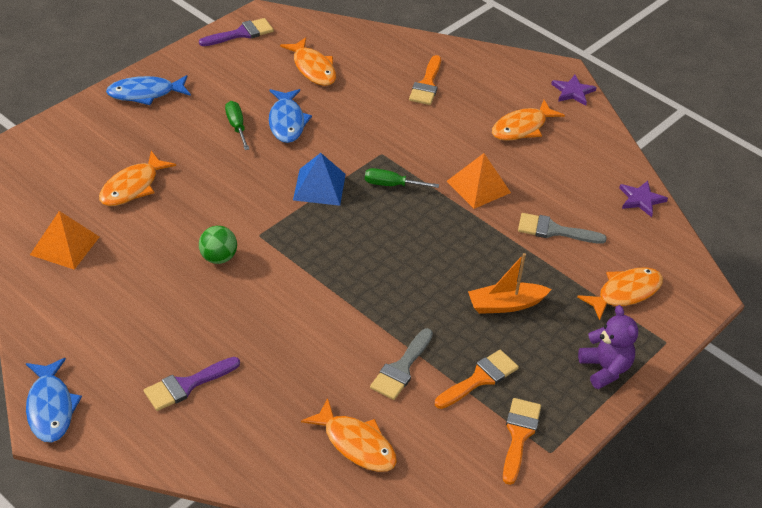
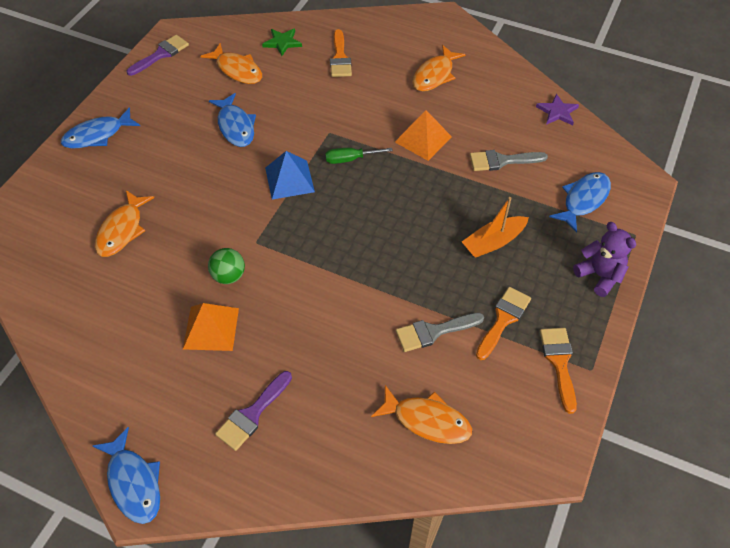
camera: 15 degrees left, 10 degrees up
orange pyramid [30,211,99,270] -> orange pyramid moved to [183,303,239,351]
green screwdriver [225,101,249,150] -> none
grey brush [370,328,433,400] -> grey brush turned 60 degrees clockwise [396,313,484,352]
purple star [551,75,597,106] -> none
orange fish [577,268,663,320] -> blue fish [549,172,611,233]
none -> green star [262,29,302,56]

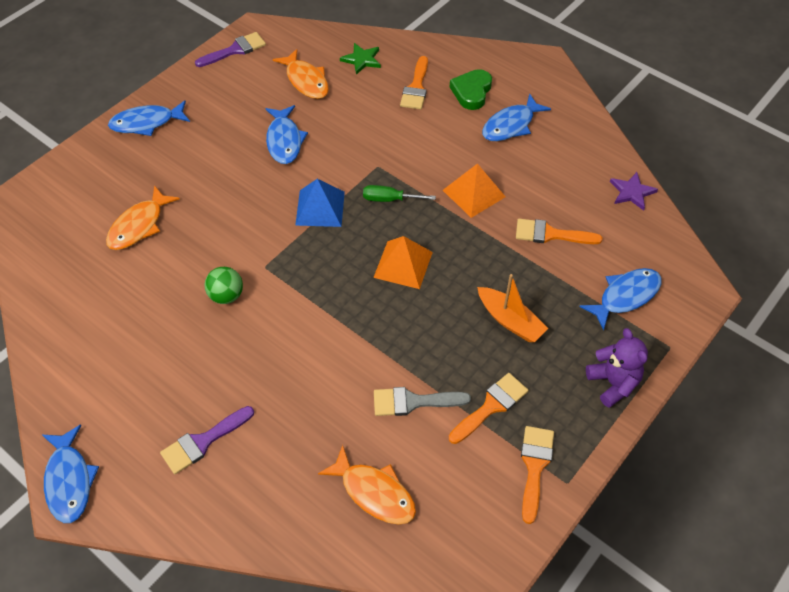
camera: 15 degrees right, 0 degrees up
orange pyramid [183,303,239,351] -> orange pyramid moved to [373,236,433,289]
orange fish [413,45,466,91] -> blue fish [482,93,551,141]
orange boat [462,197,529,258] -> orange boat turned 120 degrees counterclockwise [477,274,548,342]
grey brush [470,150,548,171] -> orange brush [516,219,602,244]
none -> green heart [450,69,492,110]

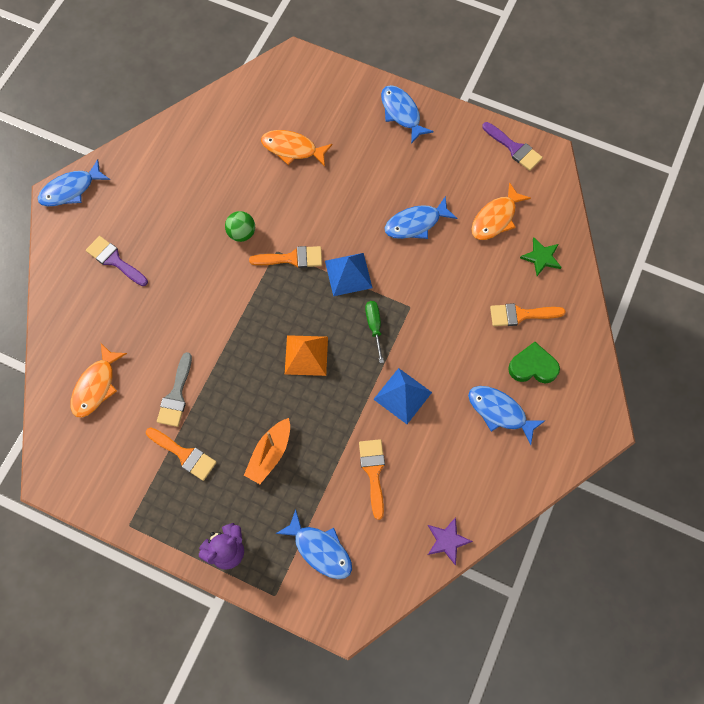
camera: 75 degrees right, 15 degrees up
grey brush [374,387,471,416] -> grey brush turned 150 degrees counterclockwise [157,352,192,427]
orange pyramid [443,164,506,218] -> blue pyramid [373,368,432,424]
orange brush [521,426,554,524] -> orange brush moved to [249,246,322,268]

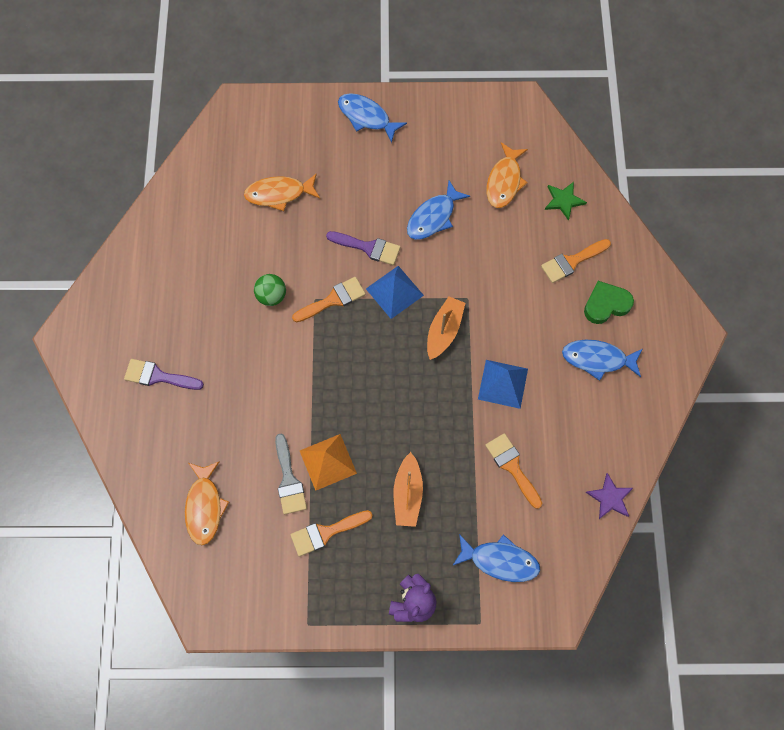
camera: 25 degrees left, 0 degrees up
blue fish [38,159,110,206] -> none
orange brush [146,428,217,481] -> orange brush turned 150 degrees clockwise [290,510,373,556]
orange pyramid [285,335,328,376] -> orange pyramid moved to [300,434,357,491]
green screwdriver [365,301,384,363] -> orange boat [427,296,465,360]
purple brush [482,122,543,171] -> purple brush moved to [326,231,400,265]

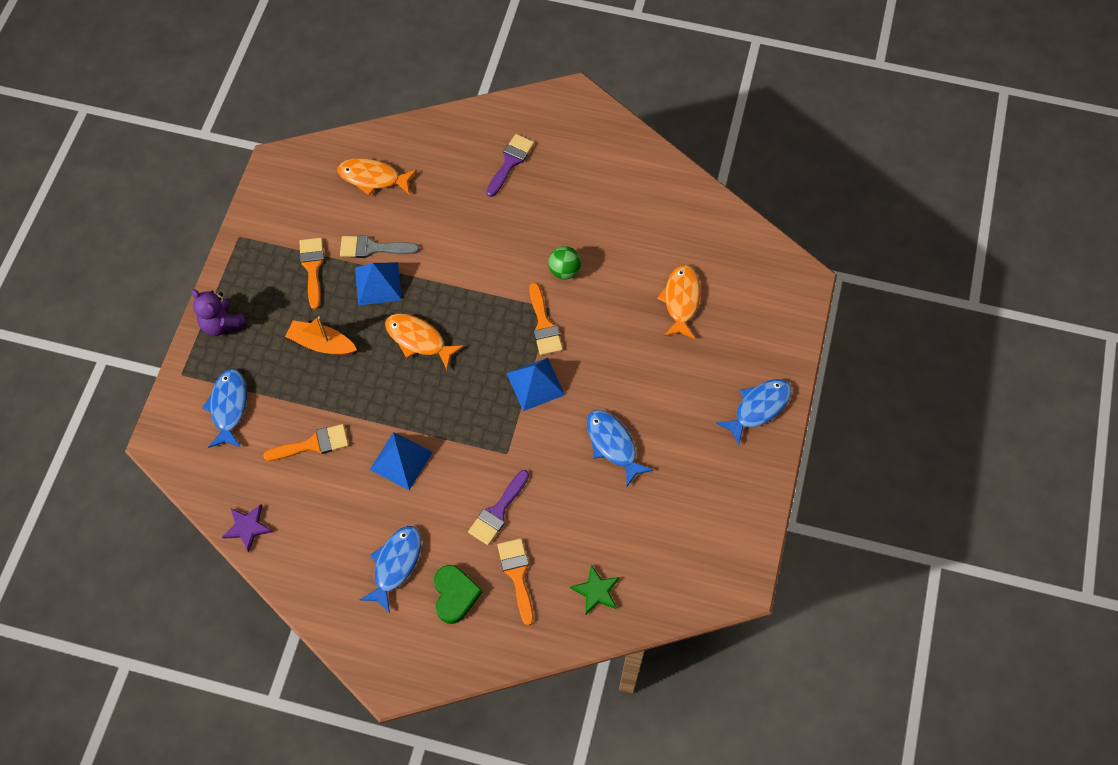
camera: 105 degrees right, 5 degrees down
orange pyramid [300,434,357,491] -> blue pyramid [355,262,402,306]
purple brush [326,231,400,265] -> purple brush moved to [468,470,529,545]
orange boat [427,296,465,360] -> none
blue fish [452,534,540,582] -> blue fish turned 150 degrees clockwise [202,369,247,448]
orange fish [486,142,528,208] -> orange fish moved to [385,314,464,370]

